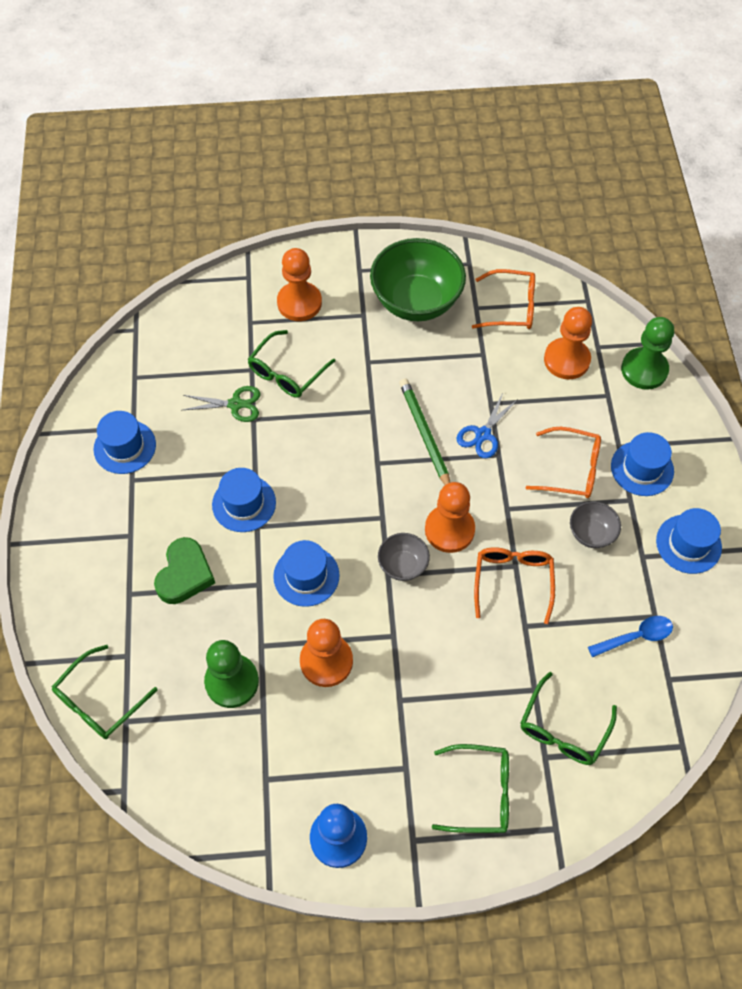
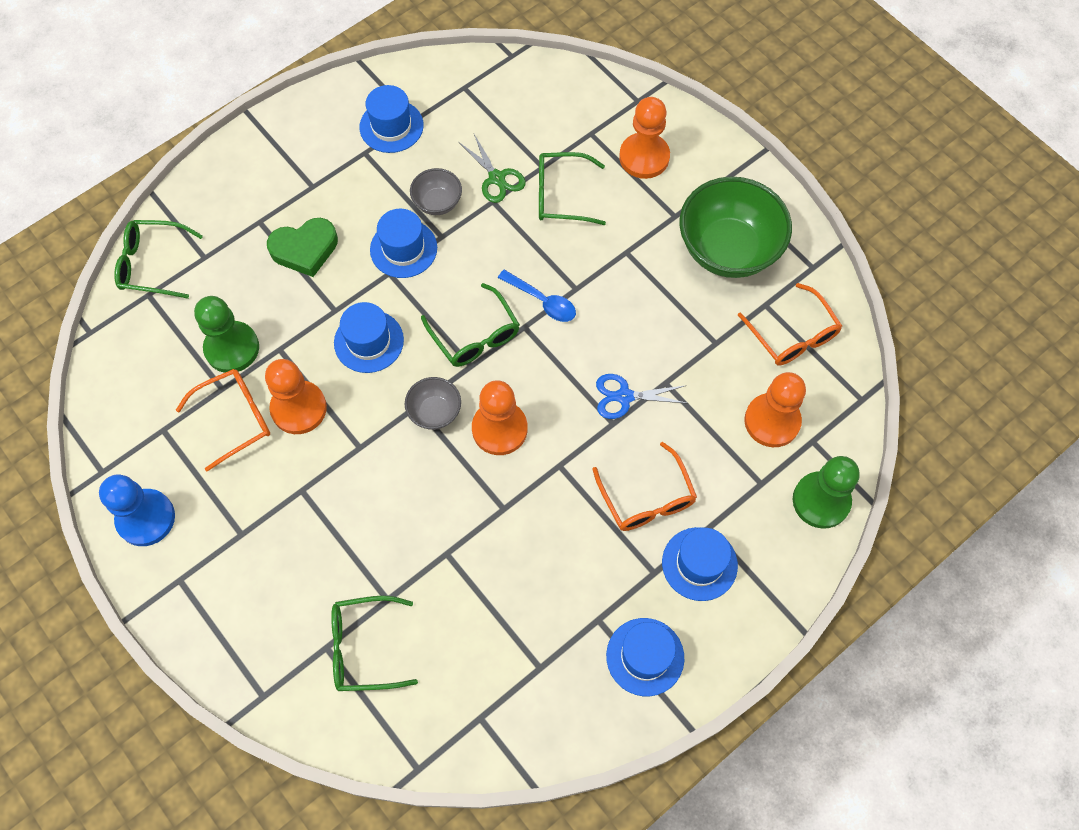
camera: 55 degrees right, 5 degrees up
green pencil [399,378,451,485] -> none
green glasses [432,744,509,833] -> green glasses moved to [421,283,520,367]
orange glasses [474,547,555,624] -> orange glasses moved to [176,369,270,472]
grey bowl [570,501,621,548] -> grey bowl moved to [410,168,462,215]
blue spoon [588,616,673,657] -> blue spoon moved to [498,270,576,322]

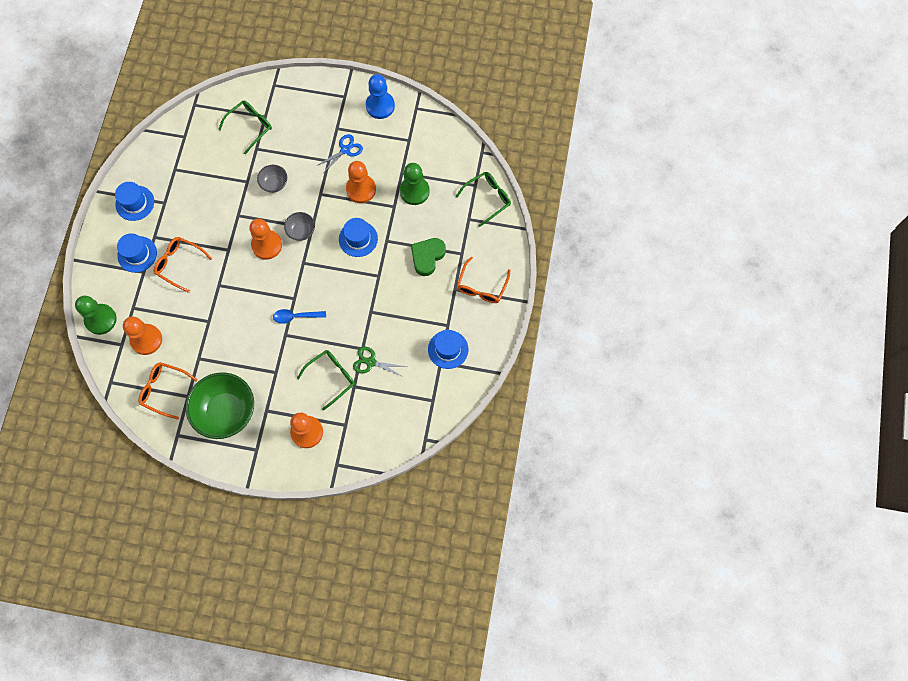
camera: 140 degrees right, 5 degrees up
orange glasses [176,369,270,472] -> orange glasses moved to [457,256,511,303]
blue hat [370,209,437,278] -> none
grey bowl [410,168,462,215] -> grey bowl moved to [257,165,287,193]
green glasses [421,283,520,367] -> none
blue scissors [596,374,688,419] -> blue scissors moved to [316,134,363,172]

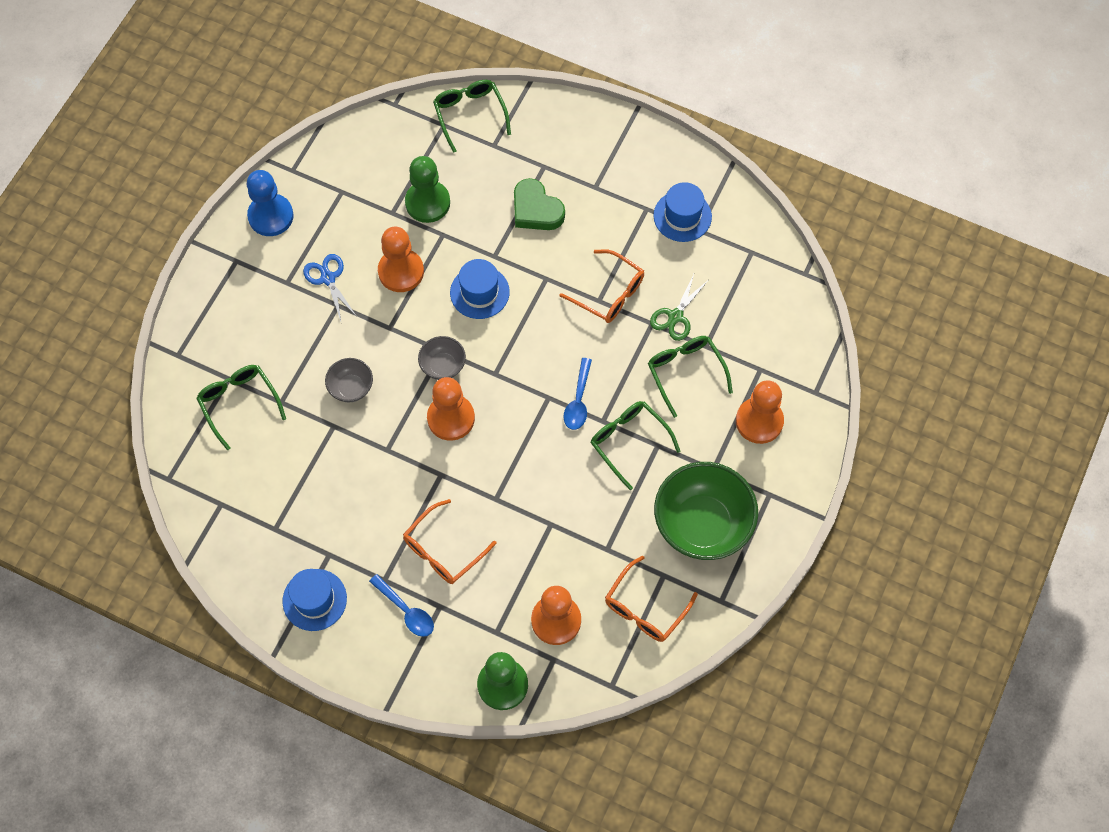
camera: 75 degrees left, 5 degrees down
blue hat [117,233,157,273] -> blue spoon [369,574,434,637]
orange glasses [457,256,511,303] -> orange glasses moved to [559,249,644,323]
none -> green glasses [591,401,681,490]

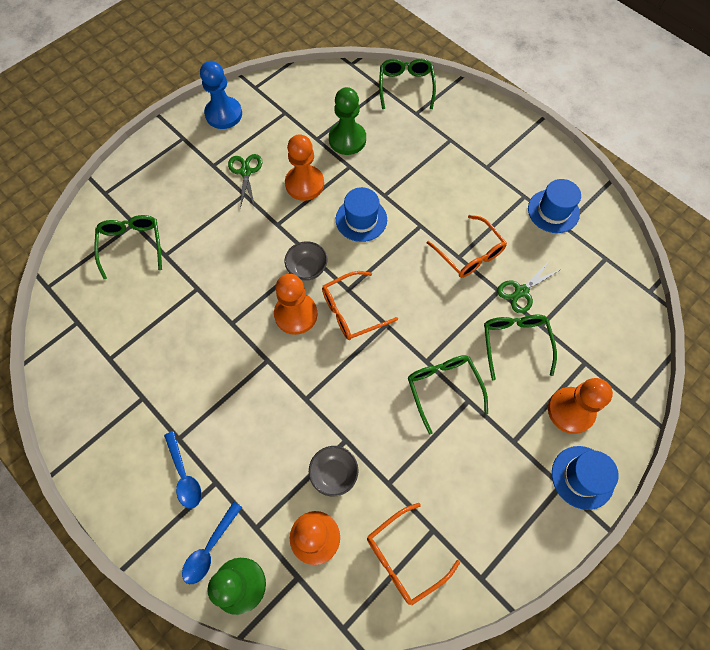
camera: 20 degrees right, 0 degrees up
blue hat [283,569,347,631] -> blue hat moved to [552,446,619,510]
blue scissors [303,254,357,321] -> green scissors [228,154,262,208]
grey bowl [325,358,373,402] -> grey bowl moved to [309,446,358,497]
orange glasses [403,499,497,584] -> orange glasses moved to [322,271,398,340]
green heart [514,178,565,230] -> none
blue spoon [563,358,592,430] -> blue spoon moved to [182,502,242,584]
green bowl [654,462,758,560] -> none

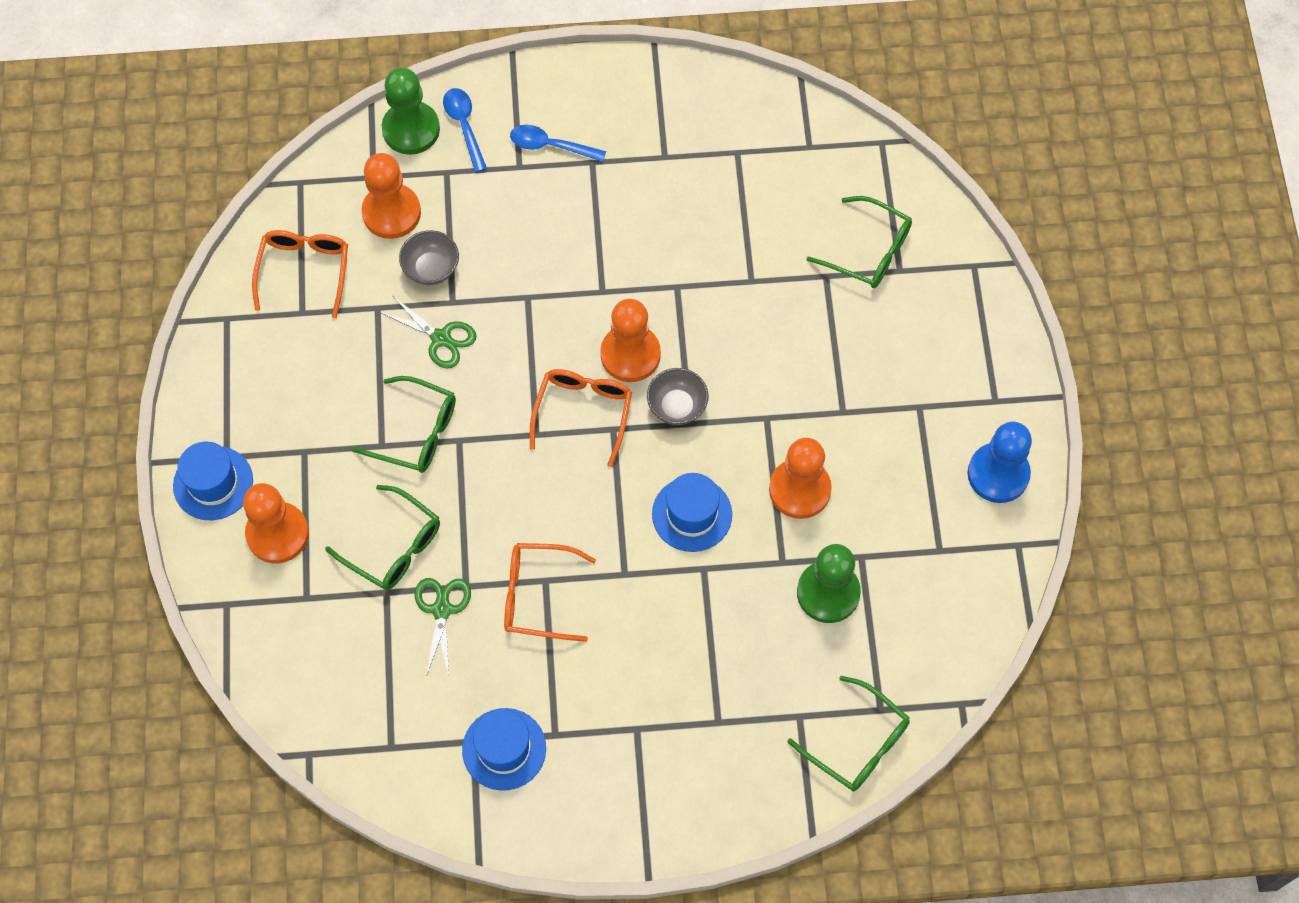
camera: 130 degrees right, 0 degrees up
green scissors [228,154,262,208] -> green scissors moved to [380,295,477,369]

